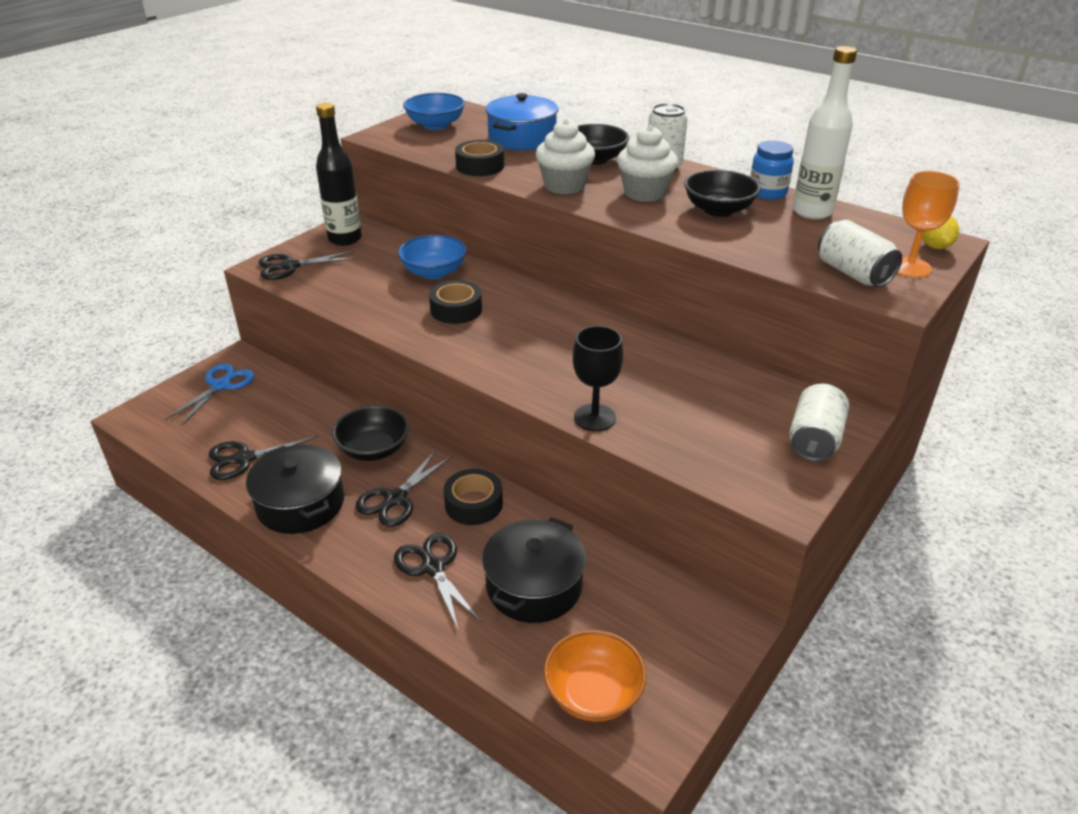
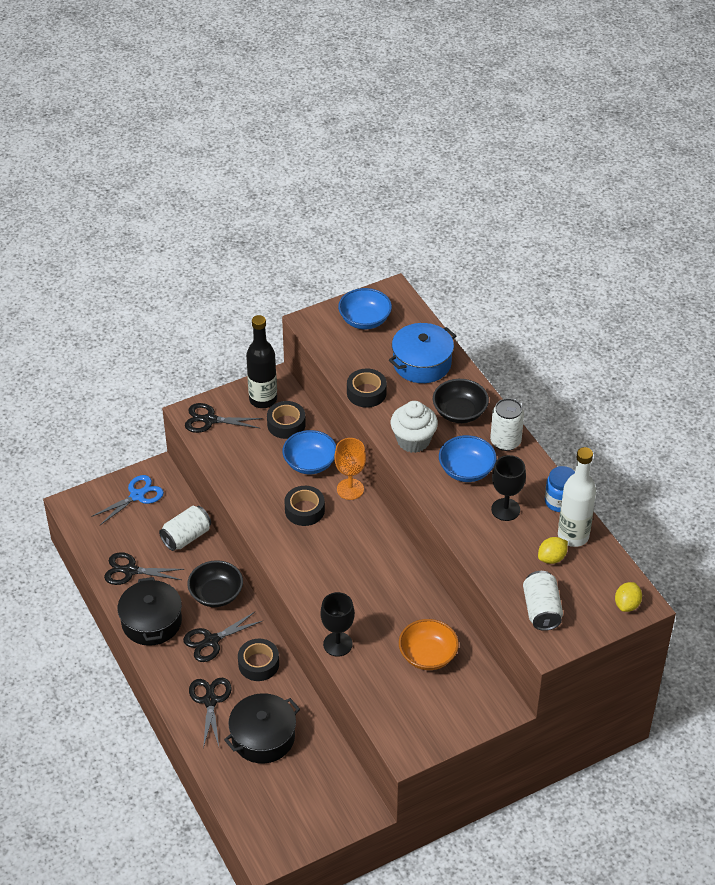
camera: 25 degrees right, 10 degrees up
orange bowl [544,630,646,722] -> orange bowl moved to [399,619,459,670]
white cupcake [617,125,678,202] -> blue bowl [439,435,497,482]
black bowl [684,170,761,217] -> black goblet [491,455,526,521]
white can [789,384,849,462] -> white can moved to [159,506,211,551]
orange goblet [898,171,960,278] -> orange goblet moved to [334,438,366,500]
none -> black tape [267,401,306,439]
none -> yellow lemon [538,537,568,564]

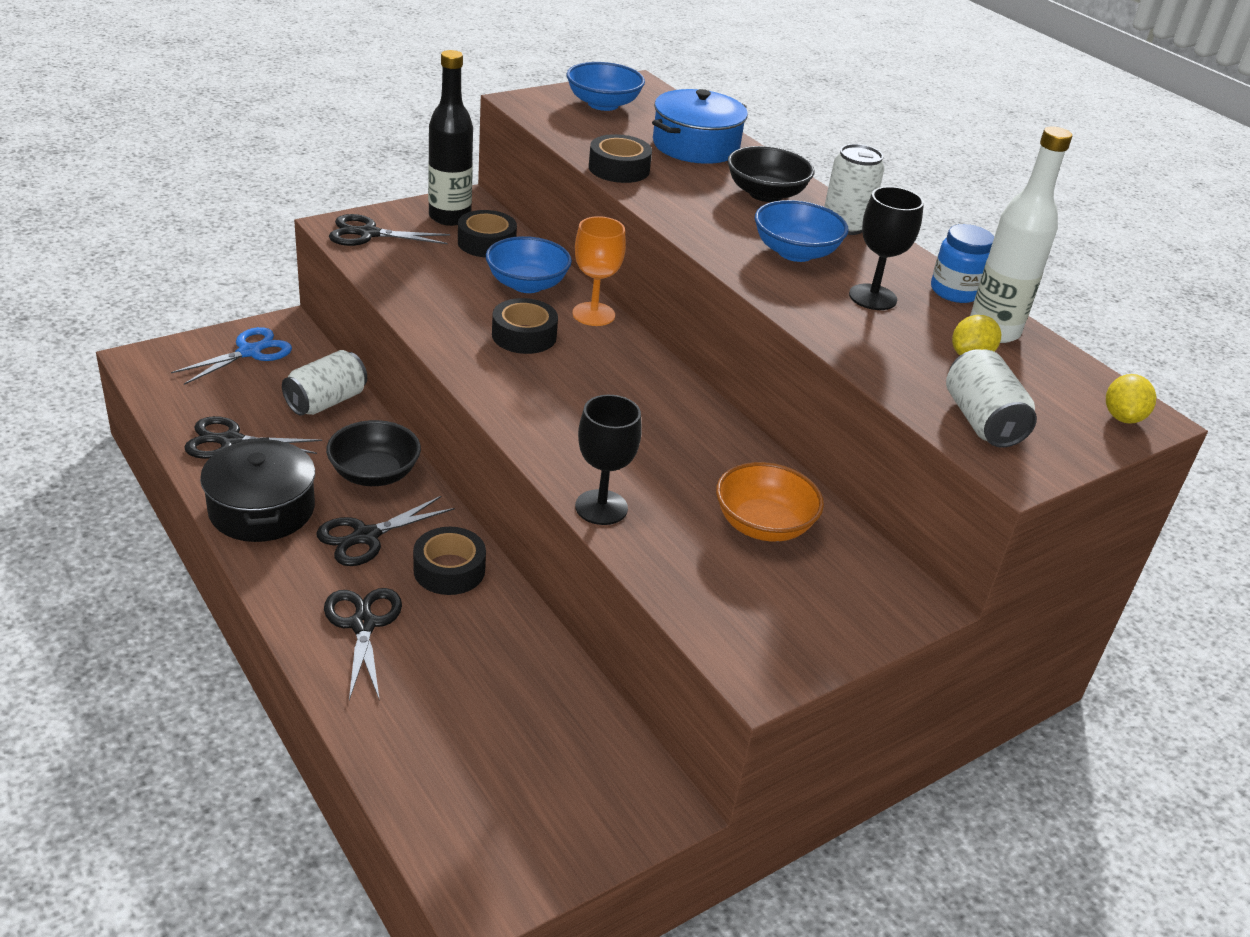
camera: 10 degrees left, 10 degrees down
black pot [224,693,300,764] -> none
white cupcake [391,401,438,453] -> none

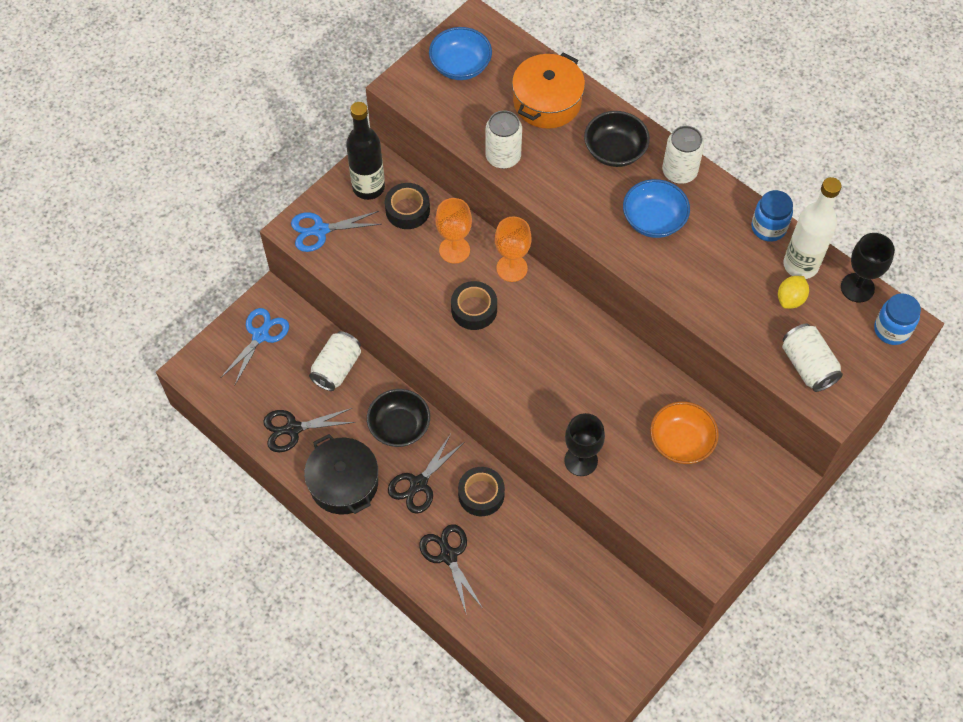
camera: 10 degrees left, 25 degrees up
black scissors [329,214,450,246] -> blue scissors [291,211,382,252]
blue bowl [486,236,572,293] -> orange goblet [435,198,472,264]
black tape [589,134,652,183] -> white can [485,110,522,169]
blue pot [652,89,748,164] -> orange pot [512,53,585,129]
black goblet [849,186,924,310] -> black goblet moved to [841,233,895,303]
yellow lemon [1106,374,1156,424] -> blue jar [874,293,921,345]

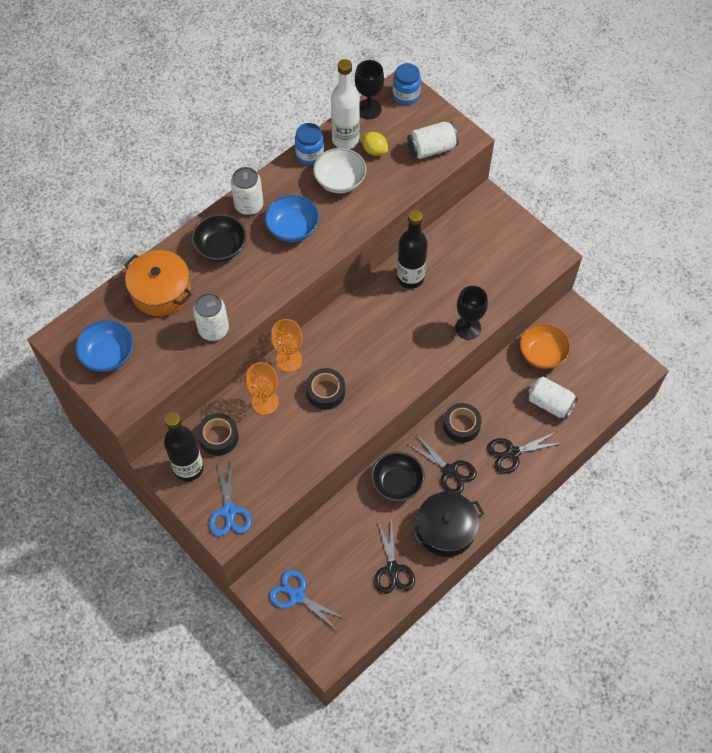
camera: 85 degrees left, 0 degrees up
white can [309,331,361,391] -> white can moved to [527,377,578,419]
orange bowl [650,401,719,464] -> orange bowl moved to [520,323,571,369]
none -> white bowl [313,148,367,193]
none -> black bottle [397,210,428,289]

